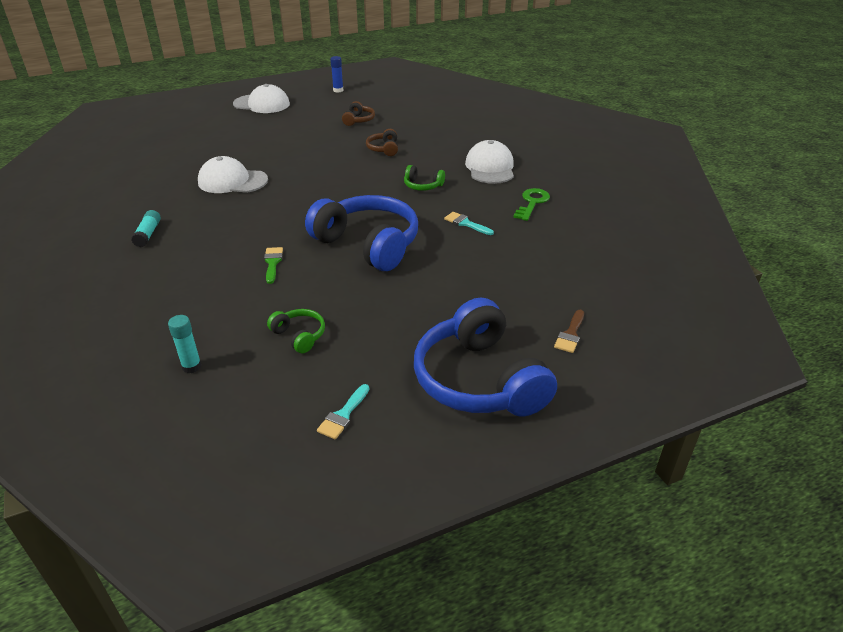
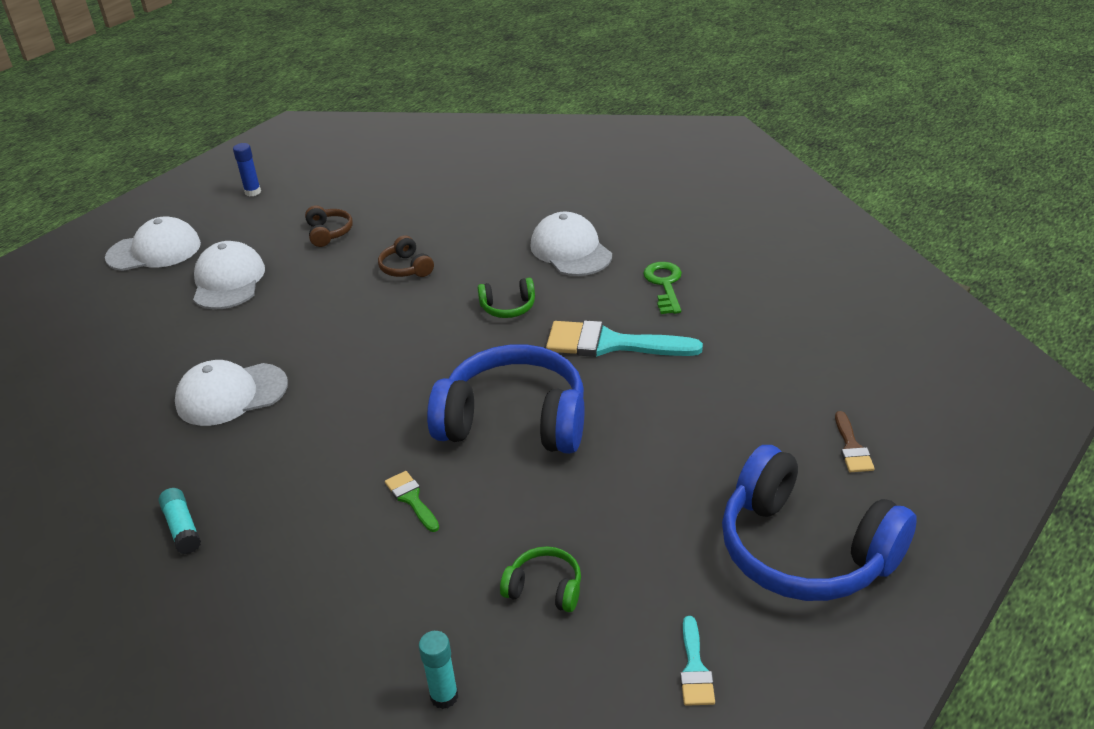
camera: 25 degrees left, 0 degrees up
turquoise brush [444,212,494,235] -> turquoise brush [546,320,703,357], size x2.02
none -> white cap [193,241,265,309]

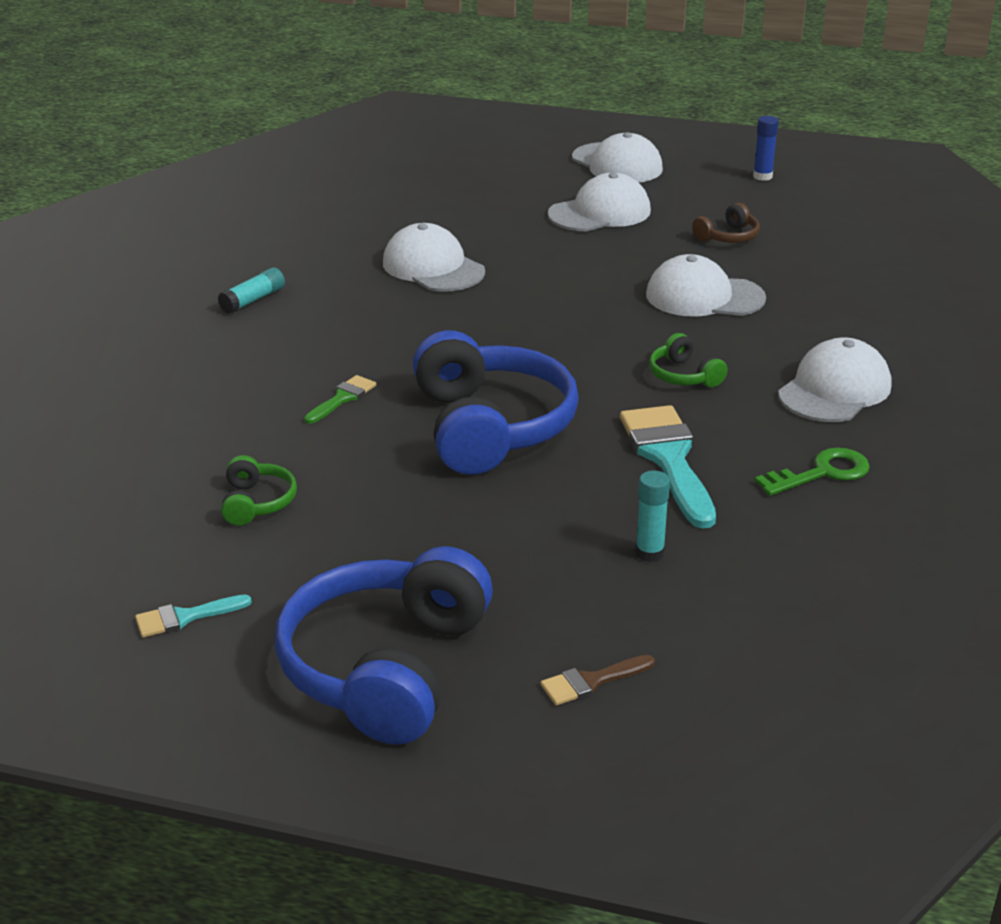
camera: 65 degrees right, 5 degrees down
brown headphones [378,235,434,277] -> white cap [646,254,766,316]
turquoise glue stick [419,631,458,709] -> turquoise glue stick moved to [635,470,670,562]

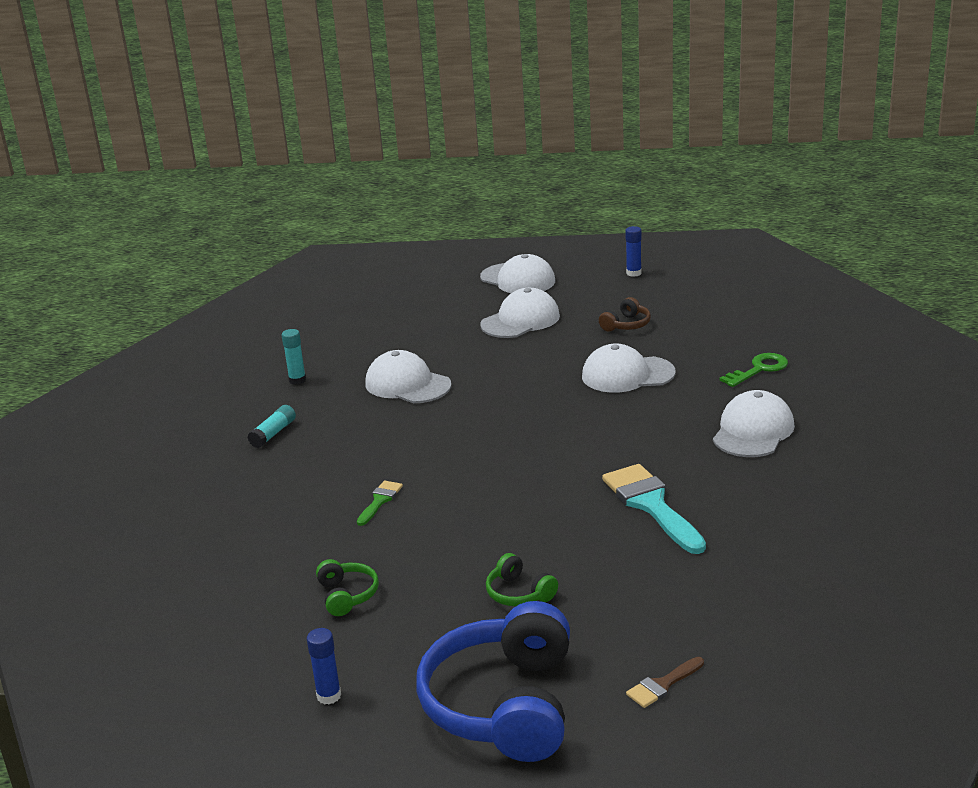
camera: 10 degrees left, 5 degrees down
turquoise brush [135,594,252,638] -> blue glue stick [307,628,341,705]
blue headphones [413,330,579,475] -> none
turquoise glue stick [635,470,670,562] -> turquoise glue stick moved to [282,329,306,385]
green headphones [649,333,728,387] -> green headphones moved to [486,553,558,606]
green key [755,448,870,496] -> green key moved to [719,353,788,387]

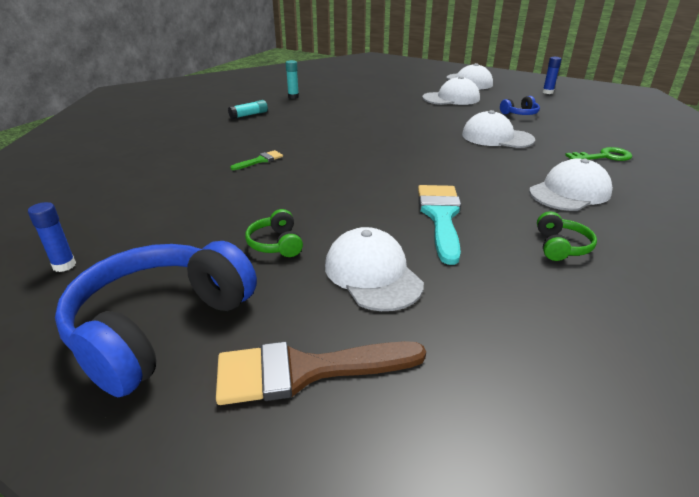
camera: 25 degrees right, 5 degrees up
green headphones [316,559,379,616] -> green headphones moved to [537,212,597,261]
white cap [365,350,451,403] -> white cap moved to [325,227,424,311]
brown headphones [599,297,651,332] -> blue headphones [500,96,540,115]
brown brush [626,657,704,708] -> brown brush [216,341,426,405], size x2.02

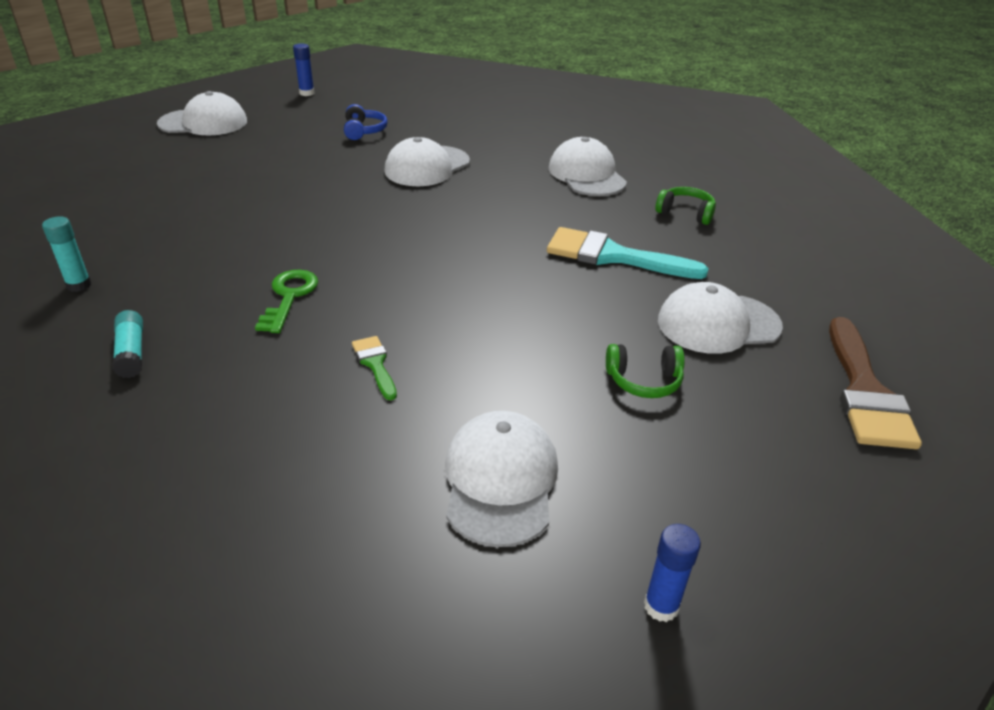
camera: 75 degrees left, 5 degrees up
blue headphones [55,241,257,397] -> none
white cap [422,76,480,105] -> white cap moved to [445,411,558,547]
green key [565,147,632,161] -> green key moved to [255,270,318,333]

